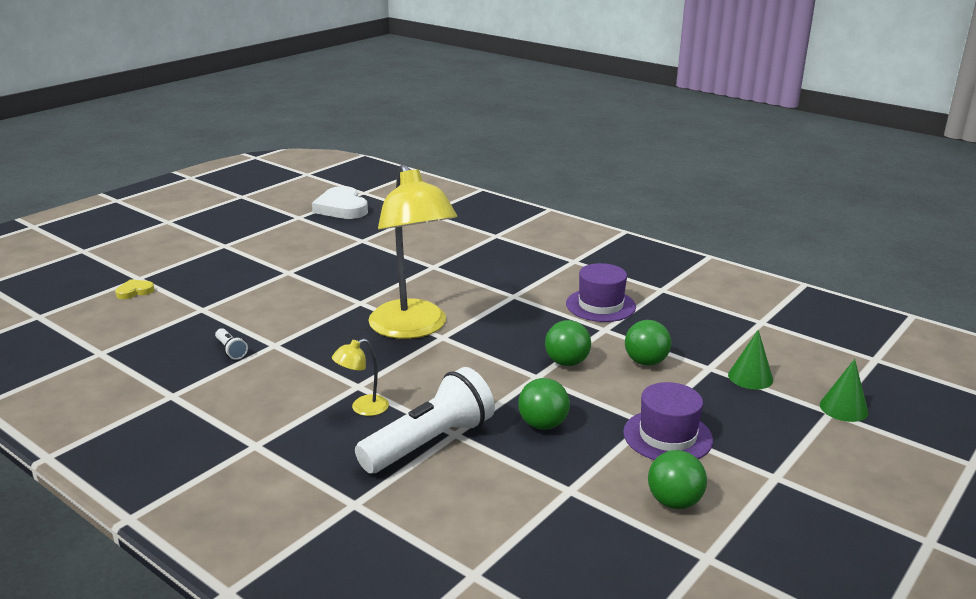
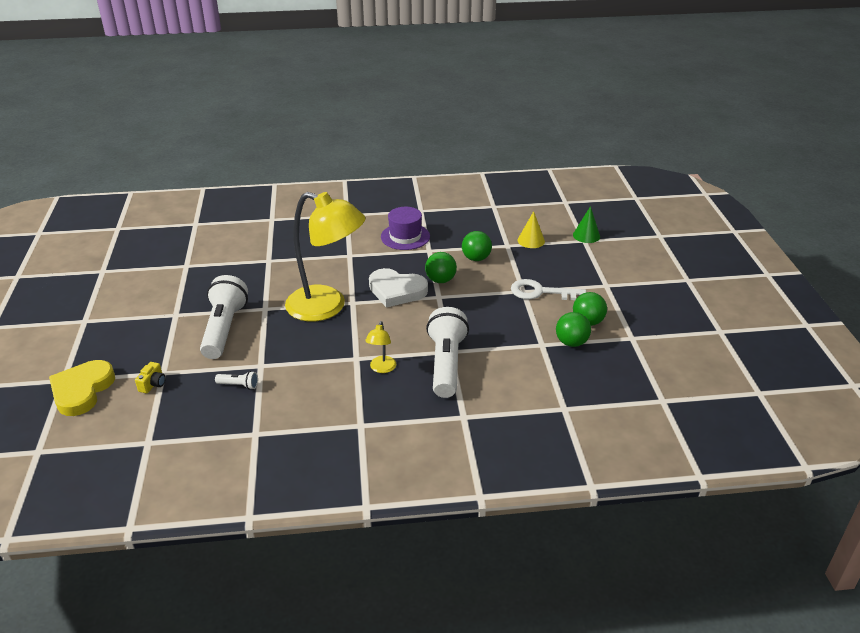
camera: 45 degrees left, 10 degrees up
yellow heart [115,279,154,299] -> yellow heart [49,360,115,416], size x2.09
white heart [312,186,368,219] -> white heart moved to [369,268,428,308]
green ball [518,378,570,430] -> green ball moved to [556,312,591,347]
purple hat [623,382,713,460] -> white key [511,279,586,300]
green cone [728,330,773,389] -> yellow cone [517,211,545,248]
none -> yellow camera [135,362,166,393]
none -> white flashlight [200,275,248,359]

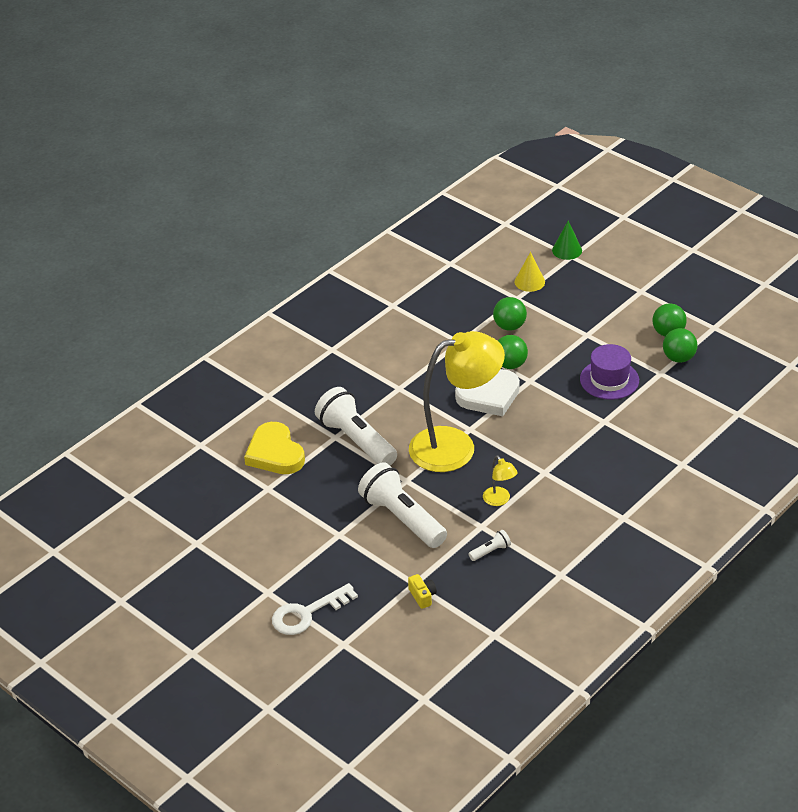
camera: 40 degrees left, 5 degrees up
yellow heart [49,360,115,416] -> yellow heart moved to [244,422,305,474]
yellow lamp [365,321,396,373] -> yellow lamp moved to [483,455,518,506]
purple hat [381,207,430,250] -> purple hat moved to [580,344,639,400]
white flashlight [426,307,469,398] -> white flashlight moved to [315,387,397,466]
white key [511,279,586,300] -> white key moved to [272,583,358,635]

